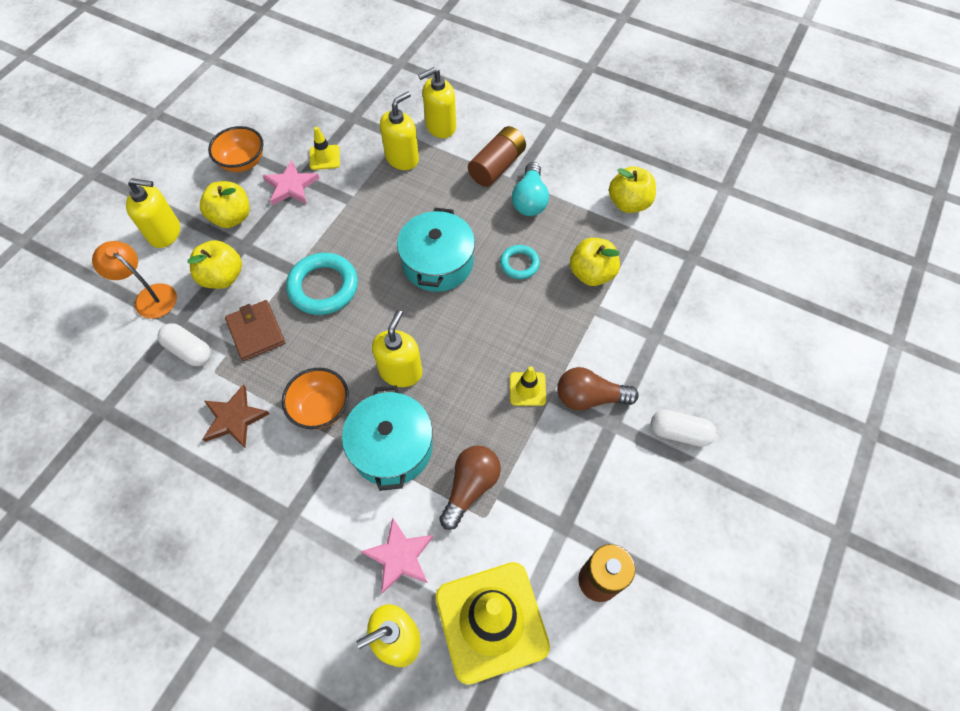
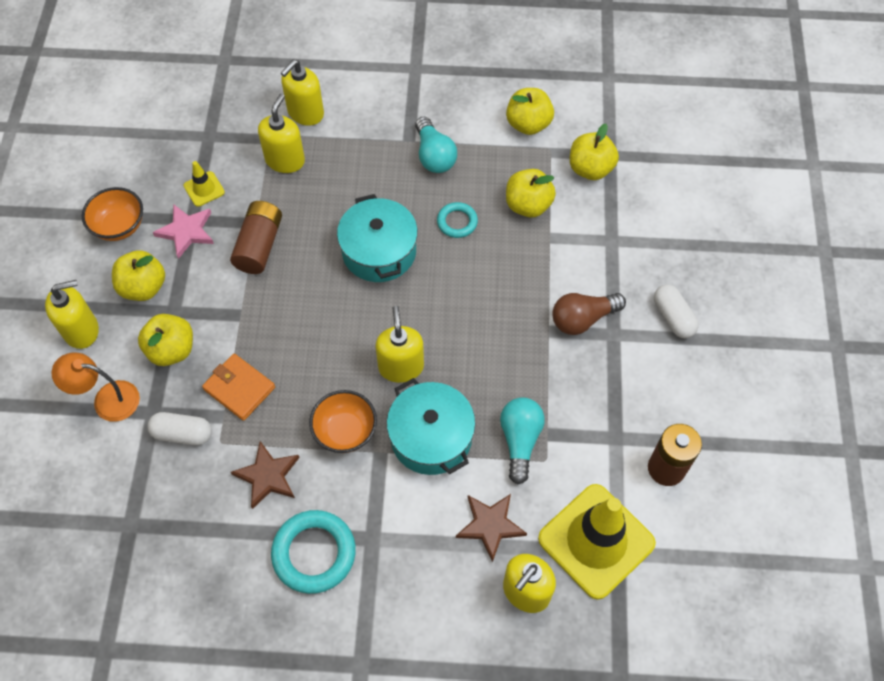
camera: 25 degrees left, 0 degrees up
brown wallet [225,300,285,361] -> orange wallet [202,354,275,421]
turquoise ring [286,253,358,315] -> turquoise ring moved to [271,510,356,594]
pink star [361,518,433,594] -> brown star [456,494,527,562]
brown light bulb [439,445,501,530] -> turquoise light bulb [500,397,545,484]
brown battery [468,126,526,187] -> brown battery moved to [230,201,282,274]
yellow traffic cone [510,366,546,406] -> none
white capsule [651,410,716,447] -> white capsule turned 75 degrees clockwise [654,284,699,338]
none -> yellow apple [570,124,619,180]

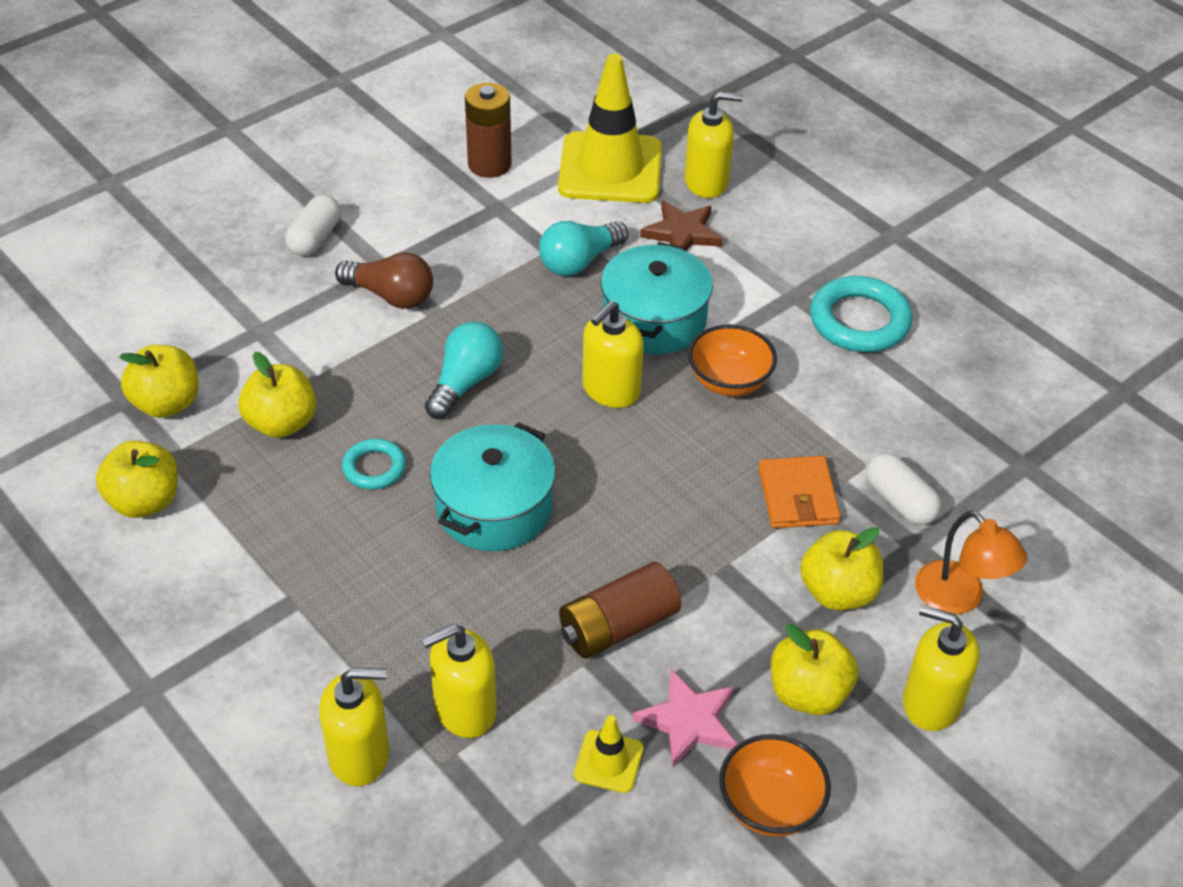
camera: 135 degrees left, 15 degrees down
brown star [231,441,300,509] -> none
turquoise light bulb [415,117,457,173] -> turquoise light bulb moved to [425,322,503,419]

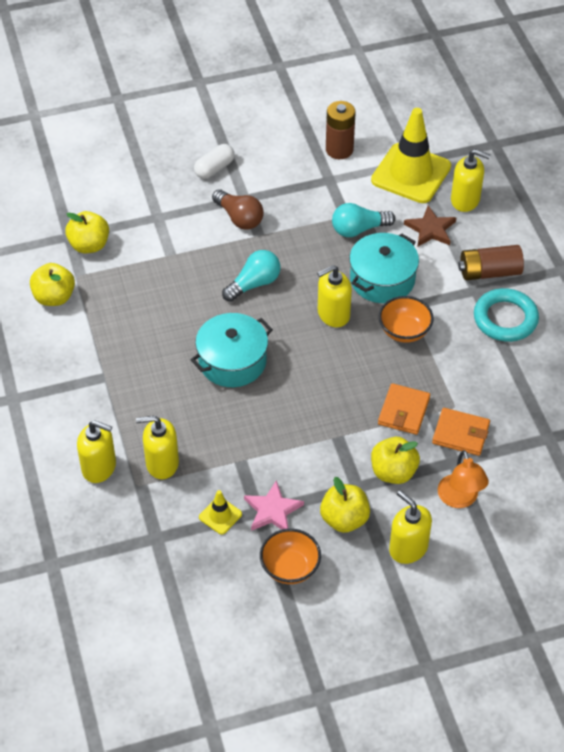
camera: 25 degrees right, 5 degrees up
yellow apple [238,352,316,438] -> none
turquoise ring [342,438,406,490] -> none
brown battery [559,562,681,659] -> brown battery moved to [458,245,524,280]
white capsule [866,453,941,525] -> orange wallet [432,408,490,456]

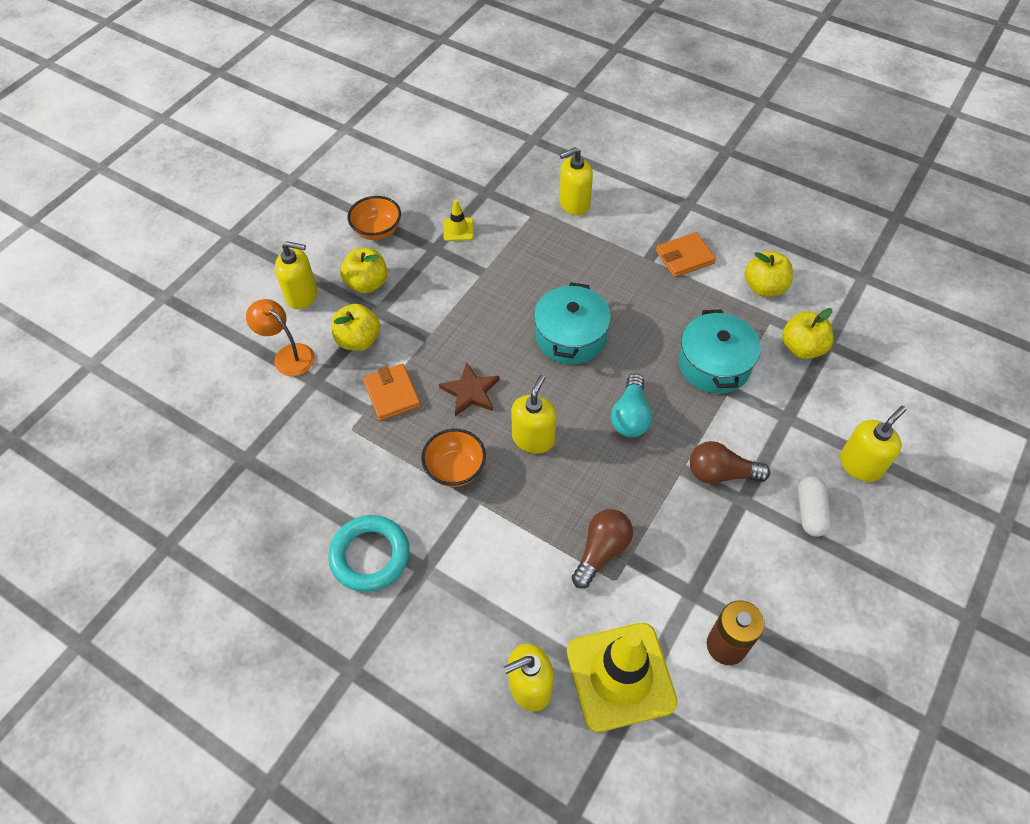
camera: 140 degrees right, 5 degrees up
yellow soap dispenser [136,416,179,479] -> yellow soap dispenser moved to [840,406,906,482]
pink star [244,480,304,531] -> none
turquoise light bulb [332,203,395,237] -> brown light bulb [572,509,633,588]
turquoise pot [349,233,419,303] -> turquoise pot moved to [678,309,761,394]
brown star [404,206,456,247] -> brown star moved to [439,362,500,416]
orange wallet [432,408,490,456] -> orange wallet moved to [656,232,716,277]
brown battery [458,245,524,280] -> none

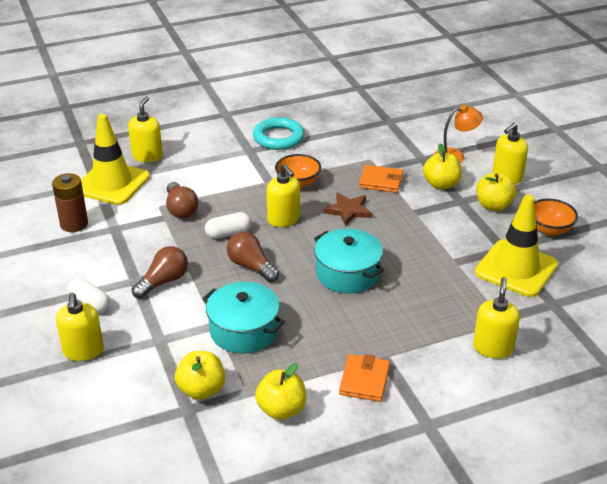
camera: 125 degrees right, 20 degrees down
yellow traffic cone [444,200,473,241] -> yellow traffic cone [475,195,558,297], size x2.30
turquoise light bulb [611,373,652,437] -> brown light bulb [227,232,279,282]
none -> white capsule [205,212,251,239]

